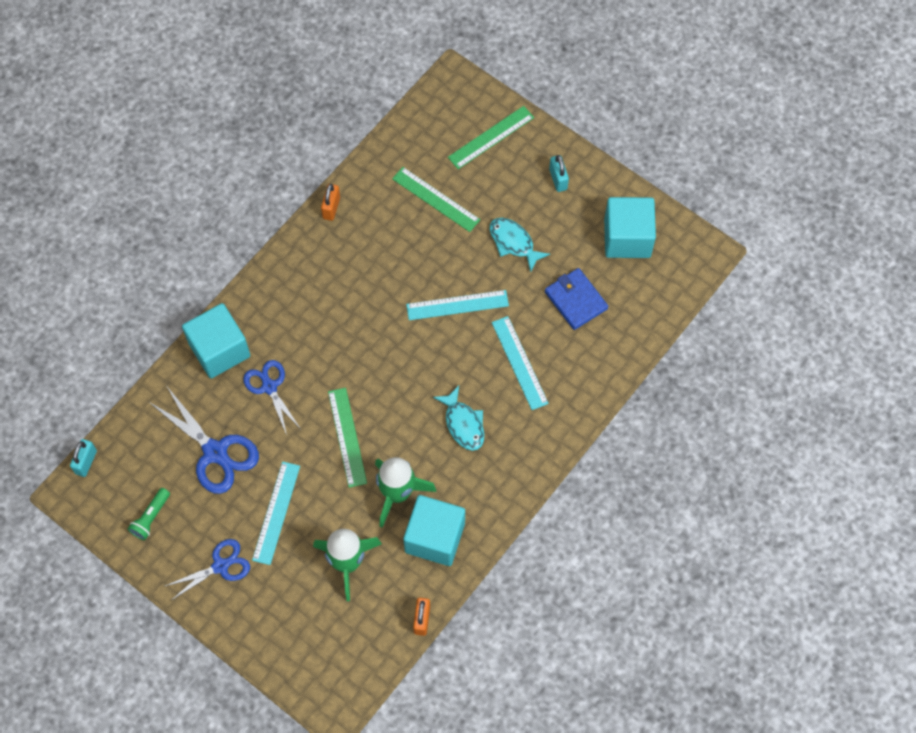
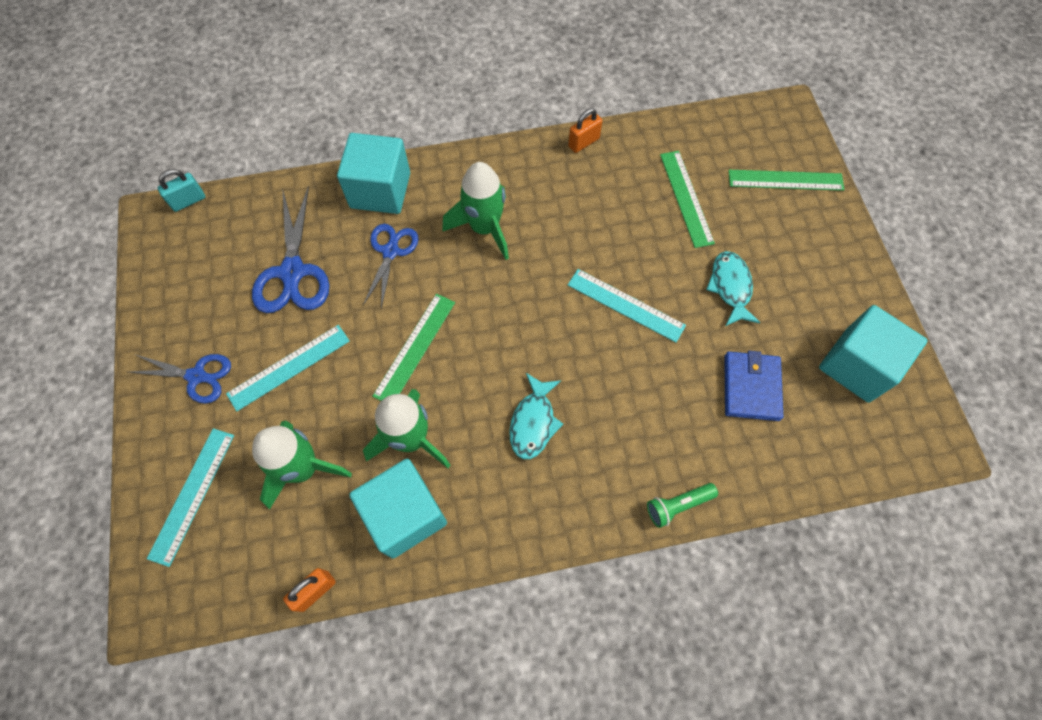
camera: 40 degrees right, 0 degrees up
green flashlight [128,488,170,540] -> green flashlight moved to [647,483,718,528]
turquoise ruler [492,316,549,410] -> turquoise ruler moved to [147,428,234,567]
turquoise padlock [549,155,569,192] -> none
none -> green rocket [442,162,509,260]

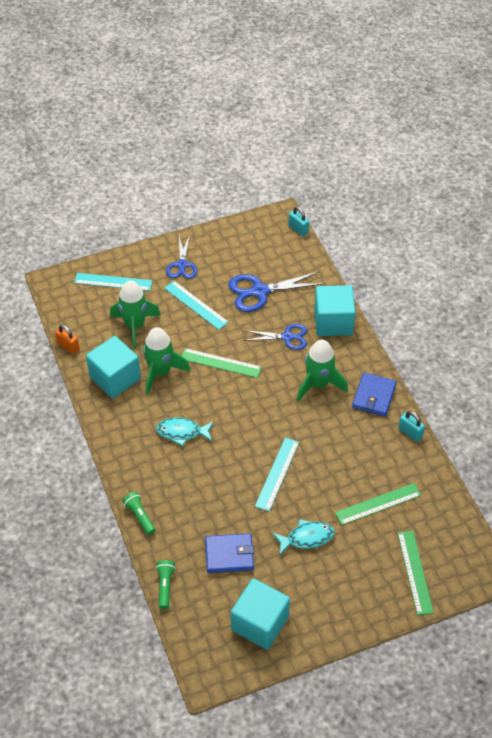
camera: 80 degrees right, 15 degrees down
orange padlock [568,108,602,153] -> turquoise padlock [398,411,425,442]
none -> green flashlight [156,560,176,609]
none -> blue wallet [352,372,397,417]

